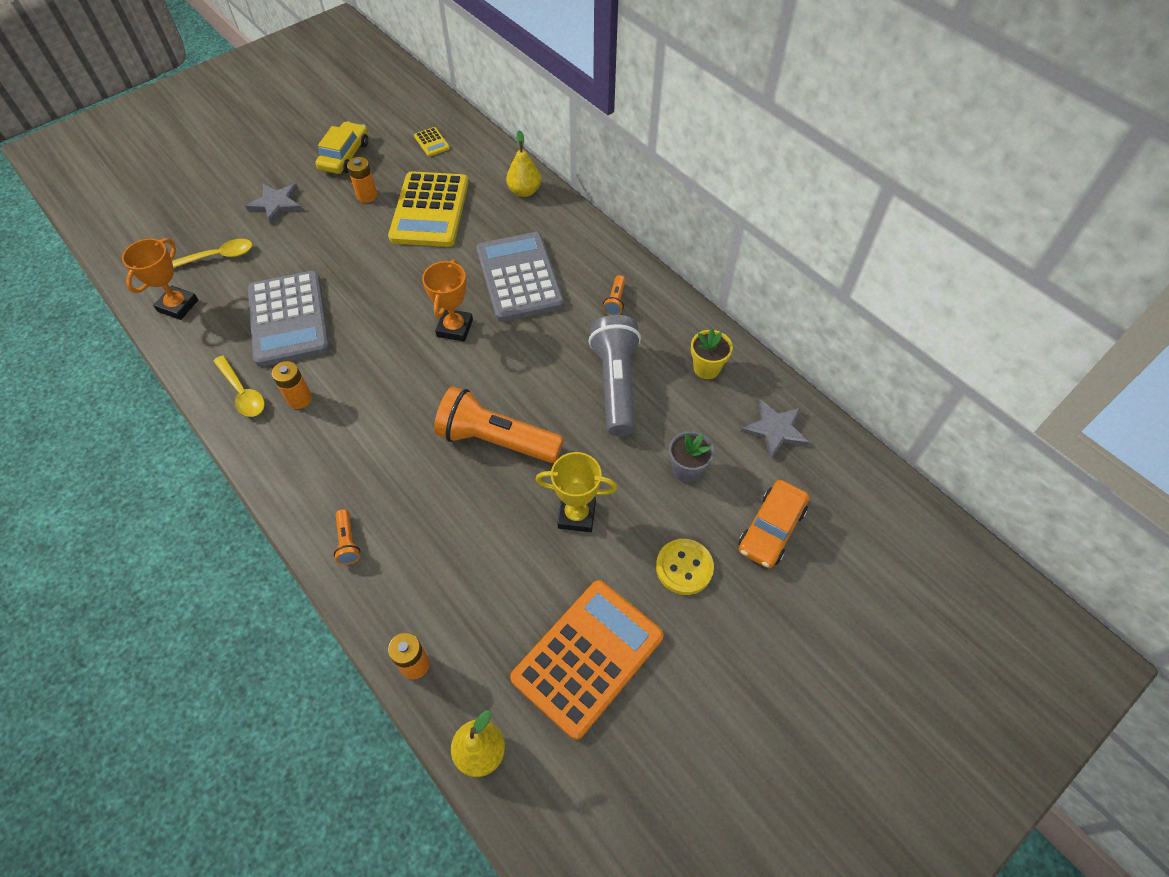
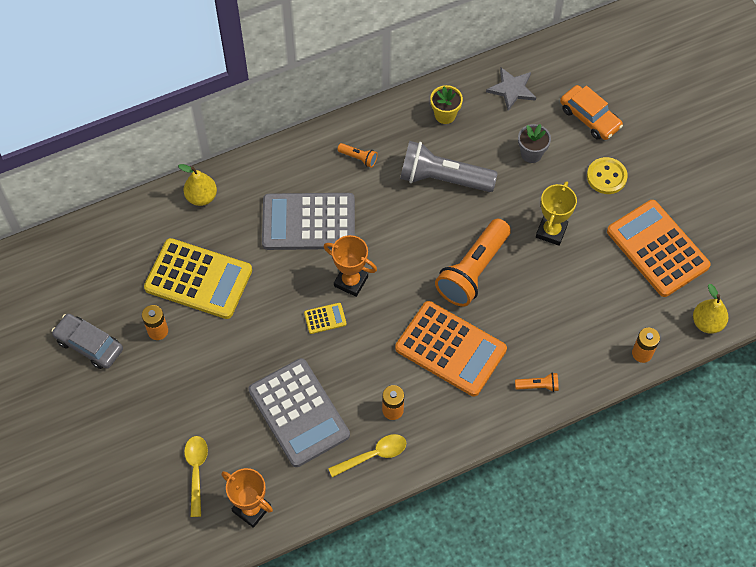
camera: 75 degrees left, 5 degrees up
grey star [245,184,302,225] -> none
grey calculator [248,271,330,367] -> grey calculator turned 60 degrees clockwise [248,358,350,467]
yellow car [315,121,368,174] -> grey car [51,313,123,369]
yellow calculator [414,127,450,157] -> yellow calculator moved to [304,303,347,334]
none -> orange calculator [395,301,507,396]

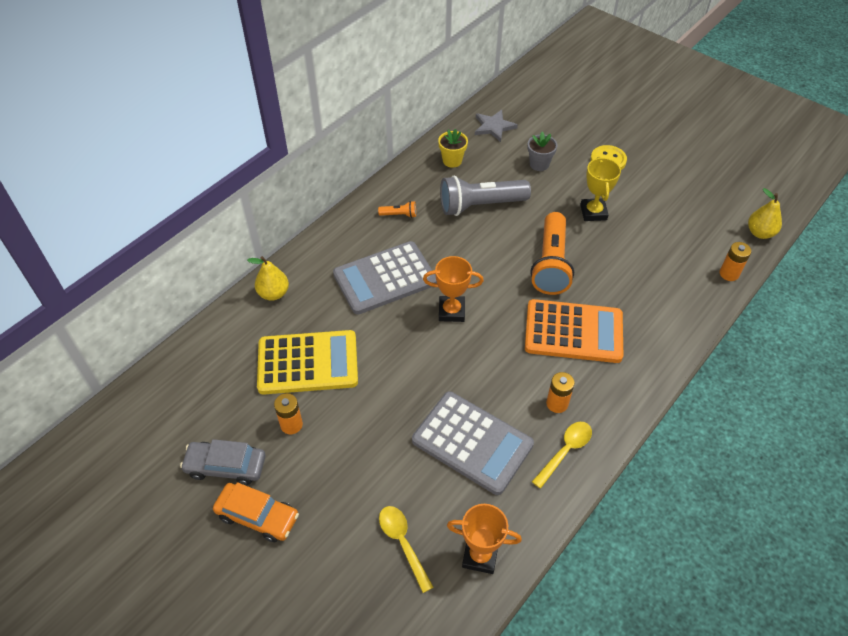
camera: 25 degrees left, 10 degrees down
yellow calculator [304,303,347,334] -> none
orange flashlight [515,373,559,392] -> none
orange car [560,85,623,140] -> orange car moved to [213,482,299,542]
orange calculator [607,200,711,297] -> none

